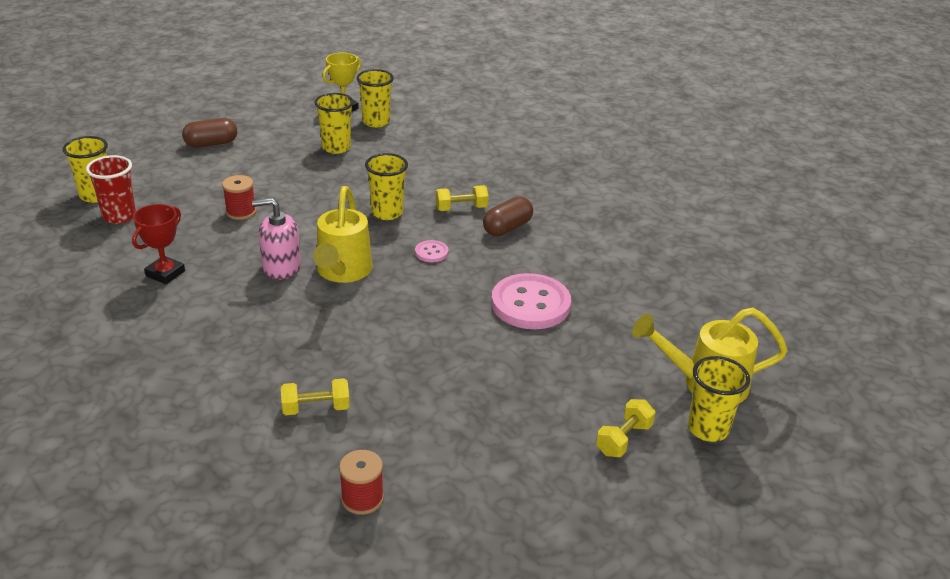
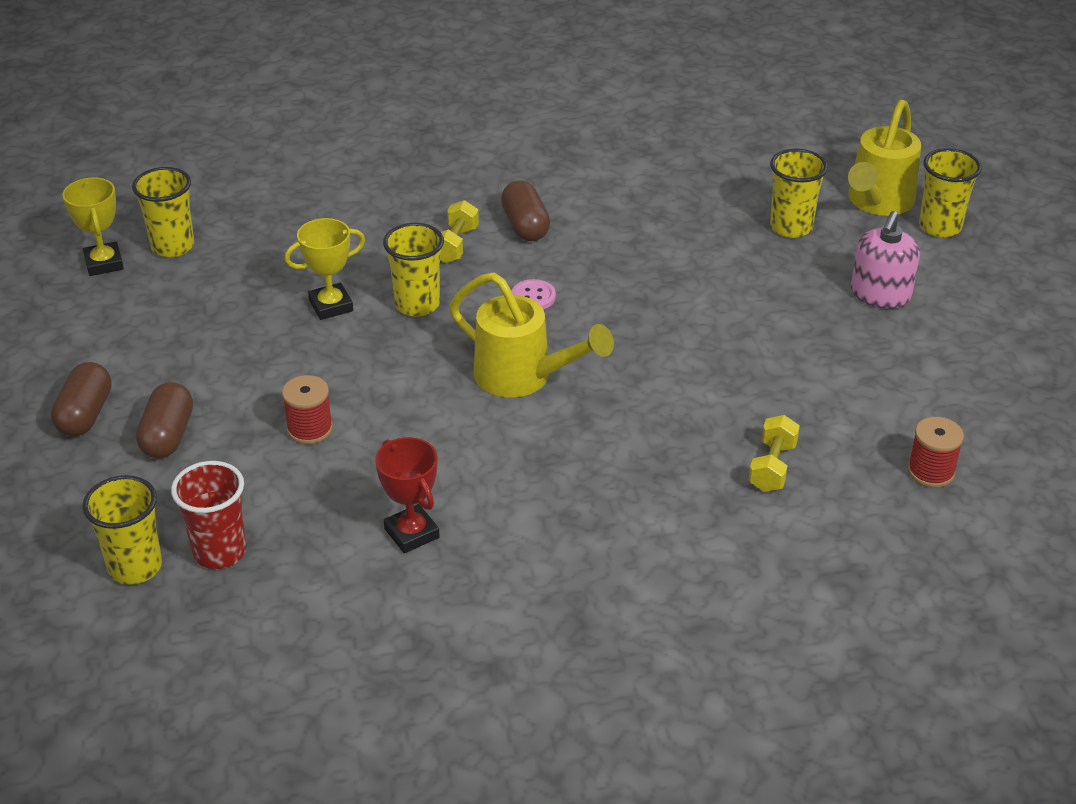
camera: 60 degrees left, 5 degrees up
pink soap dispenser [252,198,301,280] -> pink soap dispenser moved to [851,211,920,309]
yellow cup [314,93,354,154] -> yellow cup moved to [770,149,828,238]
pink button [491,273,571,329] -> none
yellow dumbbell [596,399,656,457] -> none
none -> brown capsule [136,382,193,458]
none -> yellow trophy [285,218,365,320]

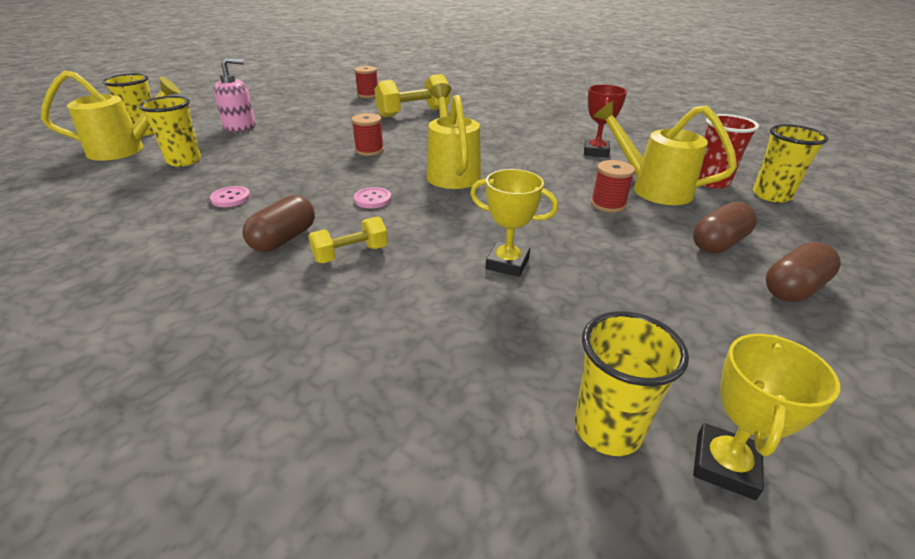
camera: 135 degrees left, 5 degrees down
yellow cup [383,223,444,317] -> none
yellow dumbbell [749,415,800,492] -> yellow dumbbell [374,74,450,118], size x1.69
none -> pink button [210,186,251,207]
none -> red spool [351,113,384,156]
none -> yellow watering can [593,101,737,205]

